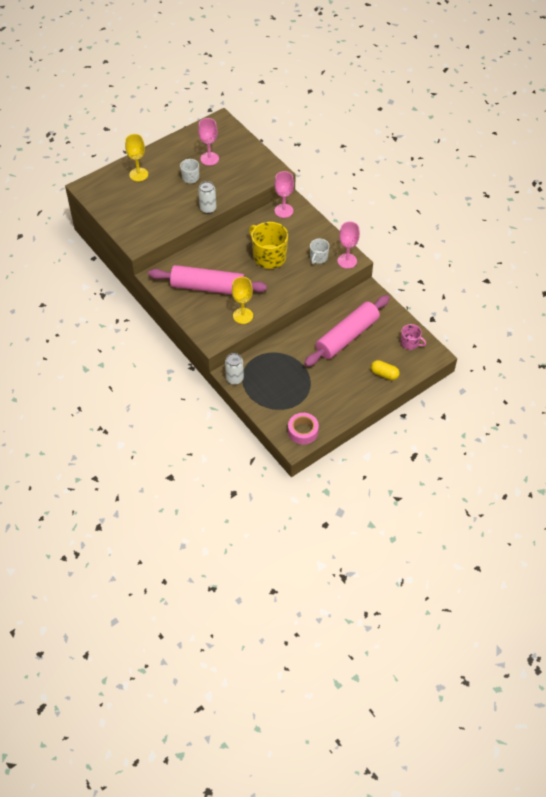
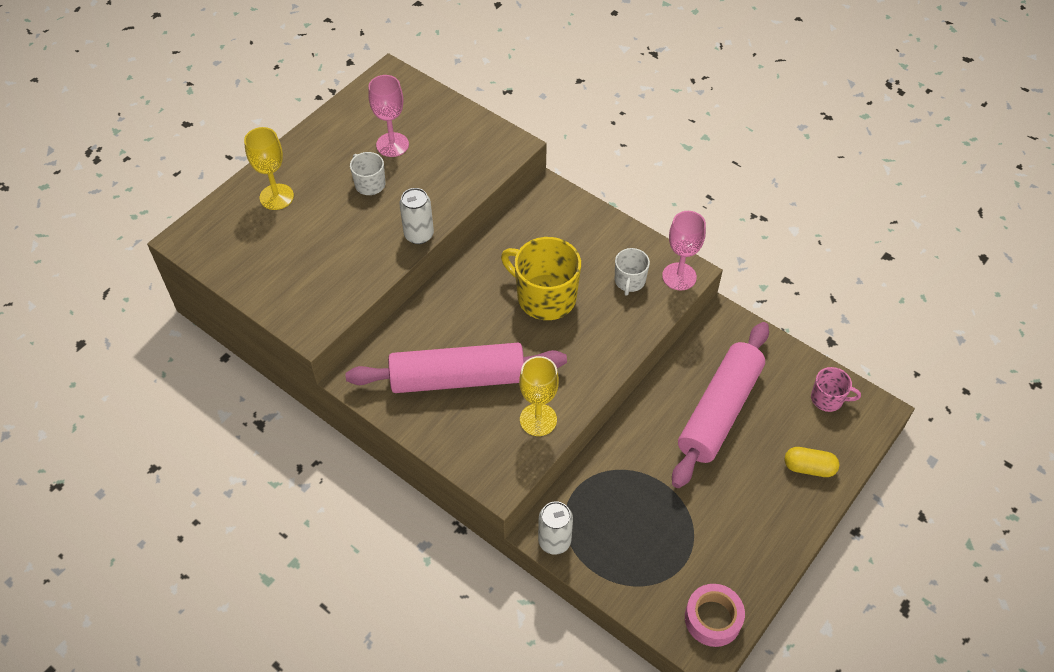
camera: 15 degrees left, 0 degrees up
pink goblet [275,171,294,218] -> none

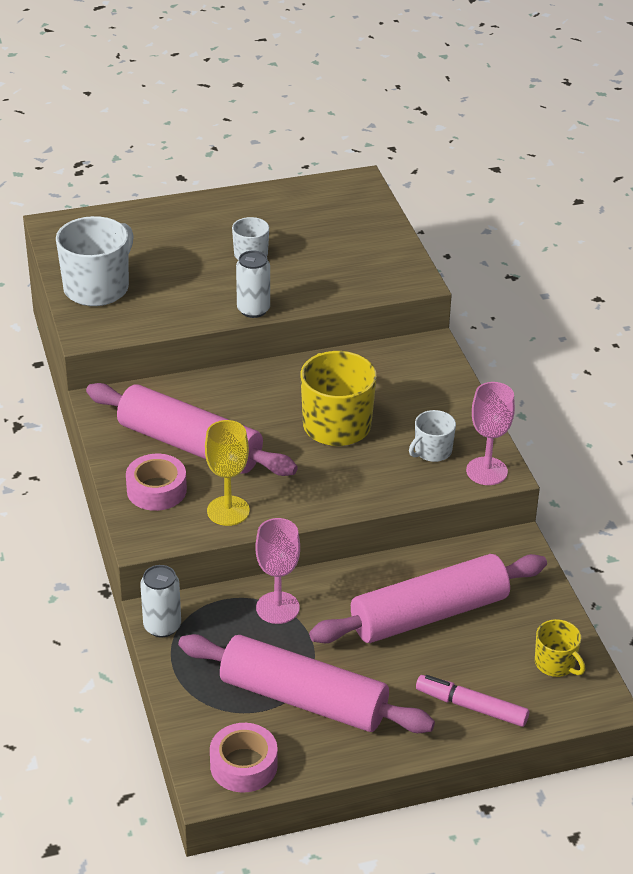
camera: 35 degrees right, 15 degrees down
yellow goblet [244,127,294,210] -> none
pink goblet [368,75,409,157] -> pink goblet moved to [256,518,300,624]
yellow capsule [785,447,839,477] -> pink marker [416,675,529,727]
pink mug [811,367,861,412] -> yellow mug [535,619,585,677]
none -> white mug [56,216,134,306]
none -> pink tape [126,454,187,511]
none -> pink rolling pin [178,634,435,733]

